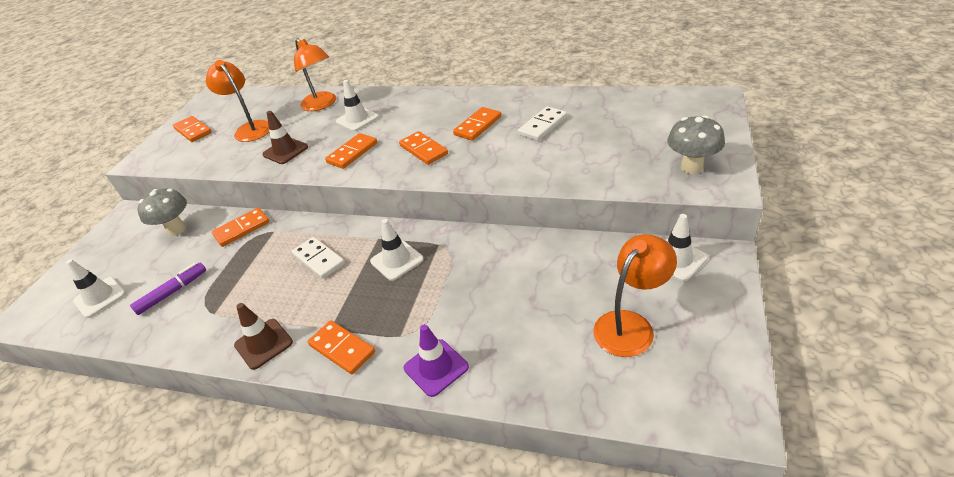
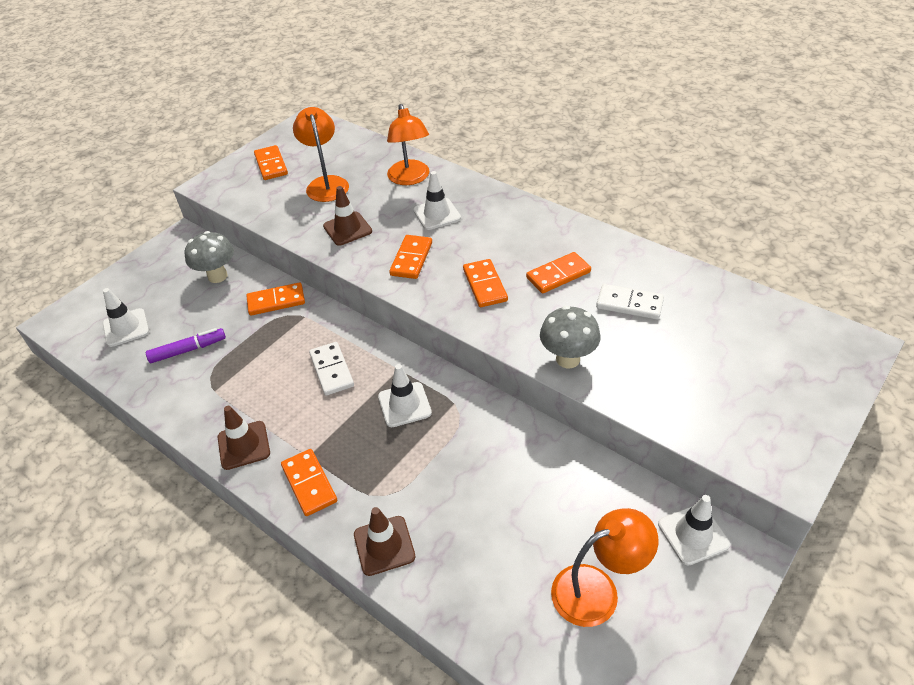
camera: 20 degrees right, 5 degrees up
orange domino [325,133,377,169] -> orange domino turned 45 degrees counterclockwise [389,235,432,279]
purple traffic cone [404,324,469,397] -> brown traffic cone [354,507,415,576]
white domino [518,106,567,141] -> white domino turned 45 degrees clockwise [596,284,664,320]
grey mushroom [667,115,725,174] -> grey mushroom moved to [540,306,601,368]

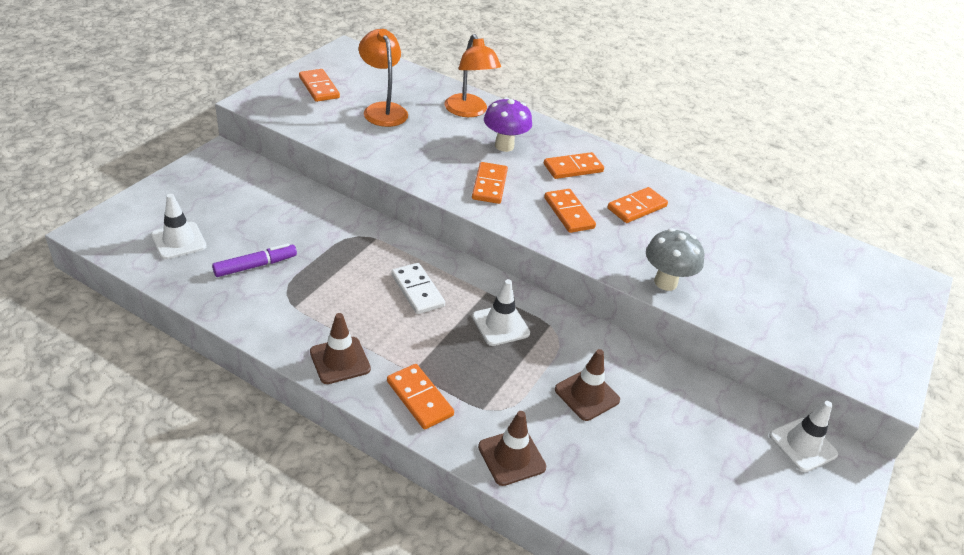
camera: 15 degrees left, 5 degrees down
grey mushroom [185,231,234,283] -> none
orange domino [246,282,305,316] -> orange domino moved to [544,152,604,179]
brown traffic cone [323,186,372,246] -> brown traffic cone moved to [555,349,620,421]
white traffic cone [413,171,461,230] -> purple mushroom [484,97,532,152]
orange lamp [551,508,658,627] -> none
white domino [596,284,664,320] -> none

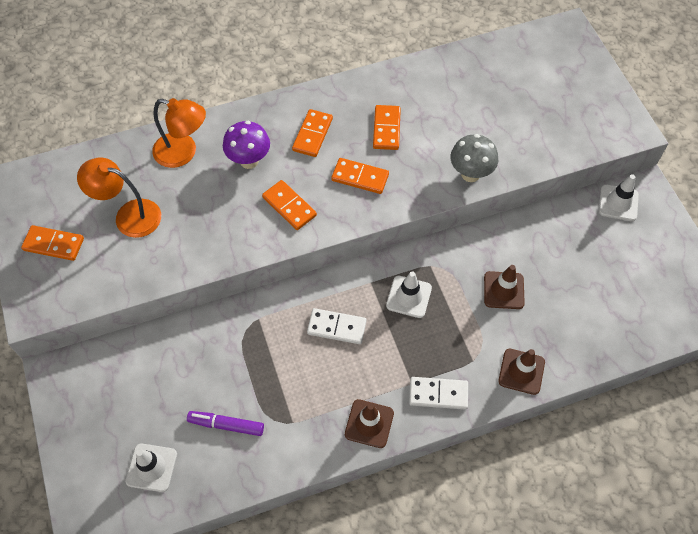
camera: 45 degrees left, 20 degrees up
purple marker [212,243,297,277] -> purple marker turned 90 degrees counterclockwise [187,411,264,436]
orange domino [387,364,454,429] -> white domino [409,377,468,409]

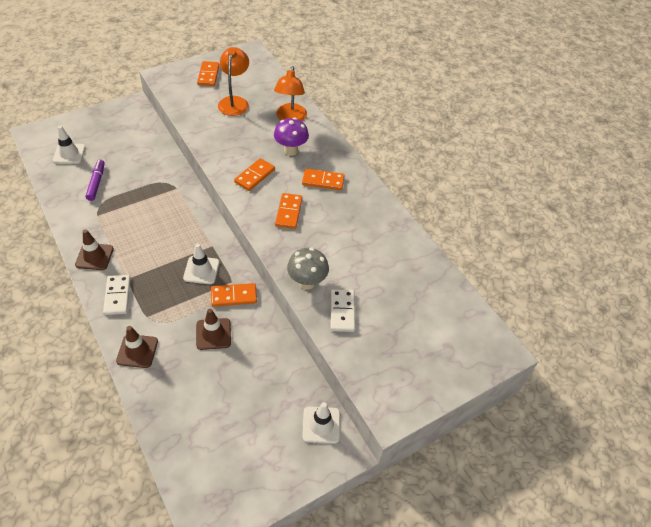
camera: 75 degrees right, 10 degrees down
white domino [307,308,367,344] -> white domino moved to [331,289,355,332]
orange domino [373,105,401,150] -> orange domino moved to [211,283,257,307]

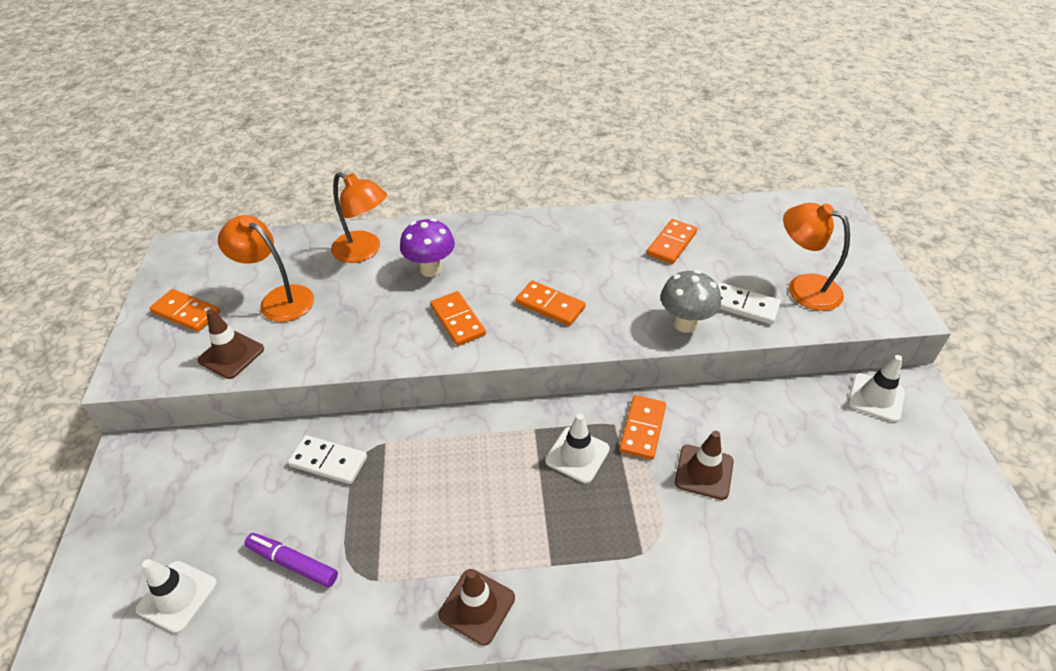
camera: 60 degrees left, 5 degrees down
white domino [103,275,131,315] -> white domino moved to [288,435,367,484]
brown traffic cone [116,326,158,368] -> brown traffic cone moved to [198,309,264,379]
orange domino [302,169,345,190] -> orange domino moved to [647,219,697,264]
none -> orange lamp [783,203,850,311]

